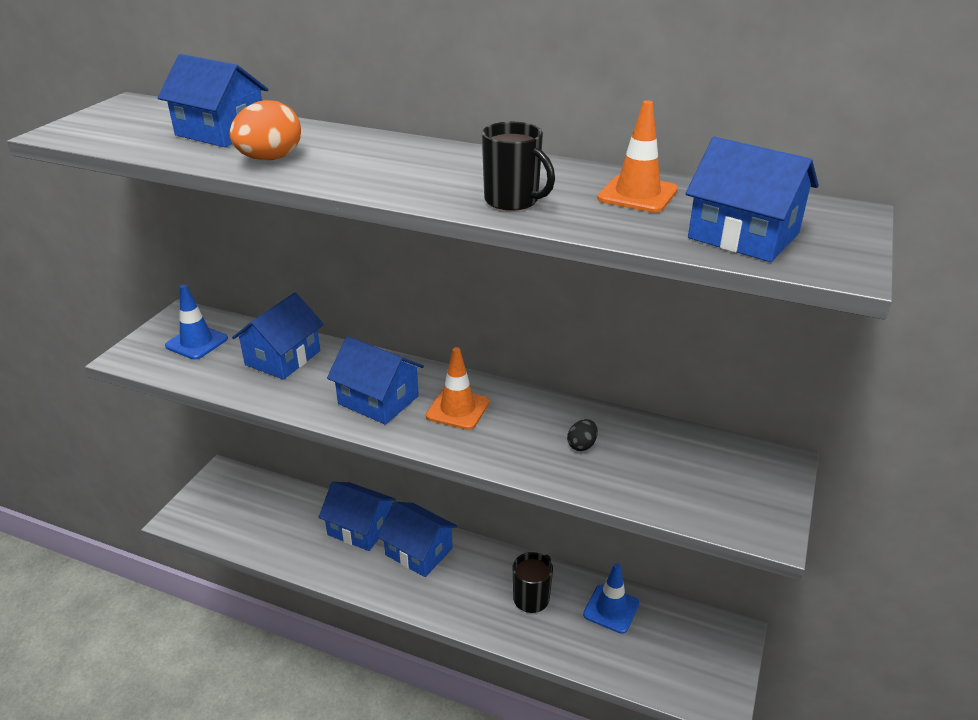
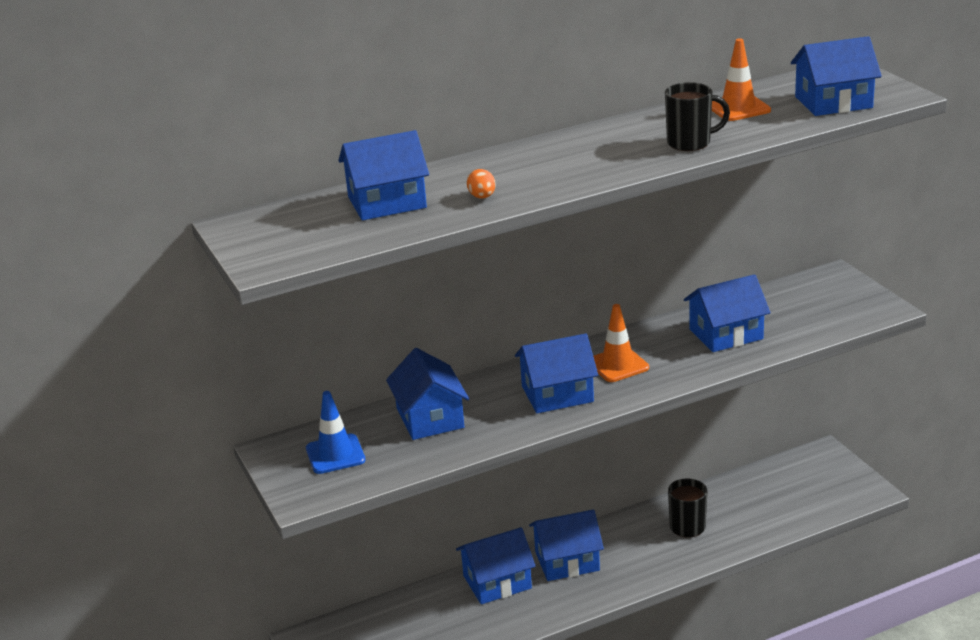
camera: 45 degrees left, 5 degrees down
orange egg [230,100,301,160] -> orange egg [467,169,496,198], size x0.54
black egg [567,419,598,451] -> blue house [684,274,771,352]
blue traffic cone [583,563,640,634] -> none

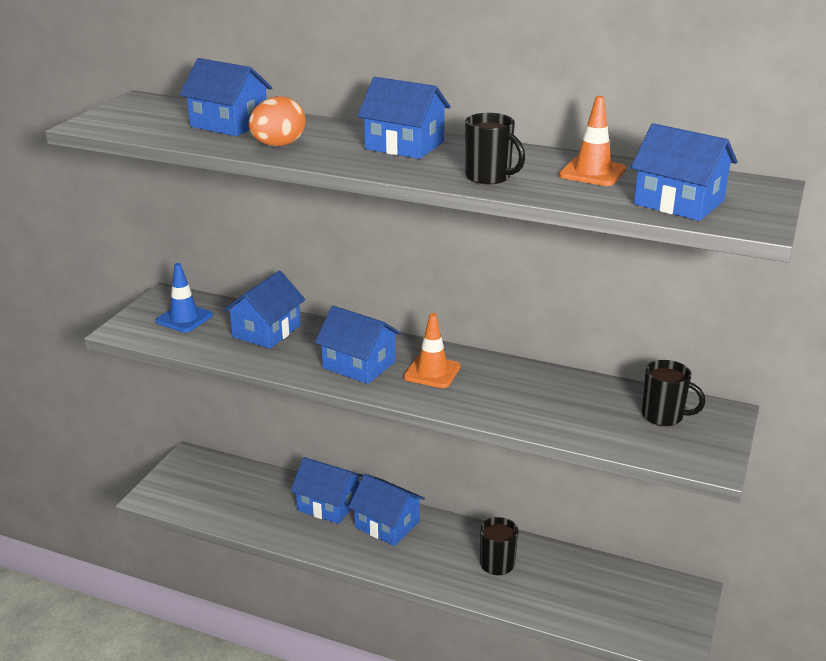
camera: 45 degrees right, 0 degrees up
orange egg [467,169,496,198] -> orange egg [249,96,306,146], size x1.84
blue house [684,274,771,352] -> blue house moved to [357,77,451,159]
none -> black mug [642,360,705,426]

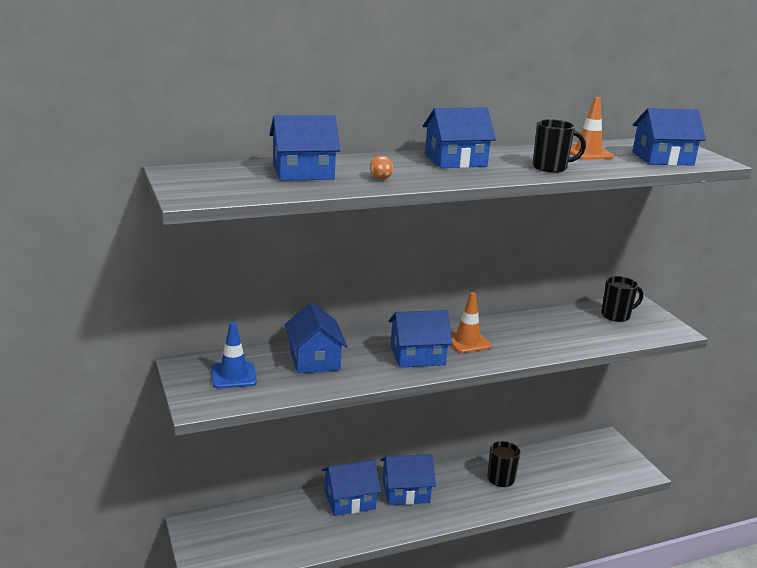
camera: 45 degrees left, 5 degrees down
orange egg [249,96,306,146] -> orange egg [370,155,393,179], size x0.54

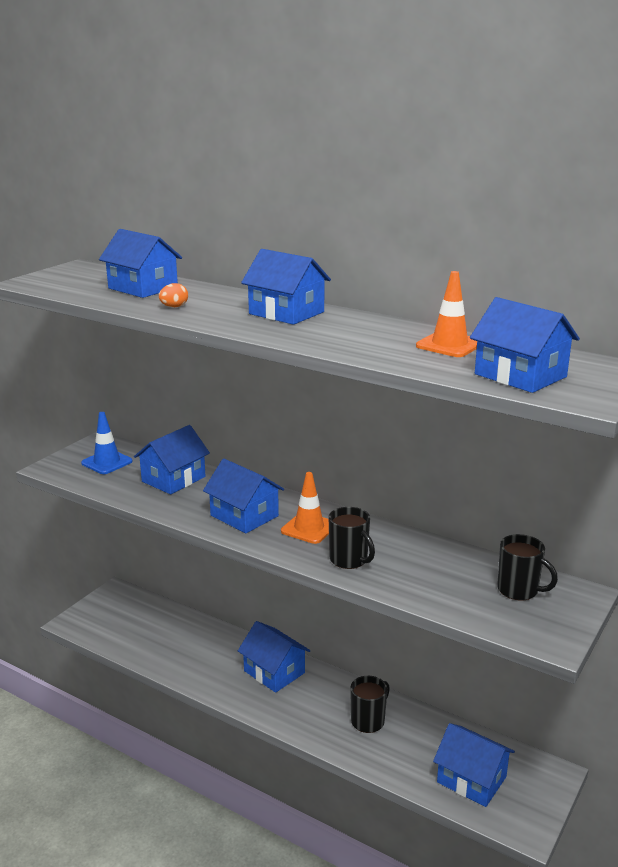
camera: 55 degrees right, 0 degrees up
blue house [322,460,381,516] -> blue house moved to [433,723,515,807]
black mug [533,119,586,173] -> black mug moved to [328,507,375,569]

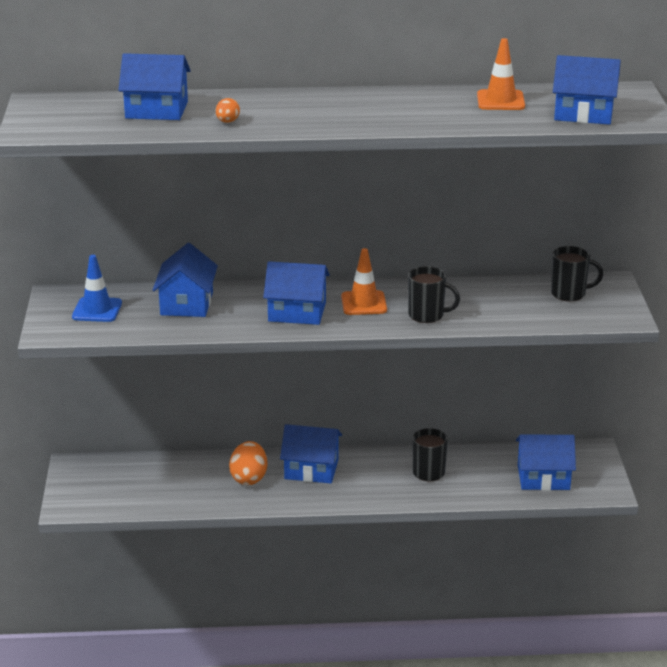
camera: 35 degrees left, 5 degrees up
blue house [241,249,331,325] -> none
none -> orange egg [229,441,267,485]

